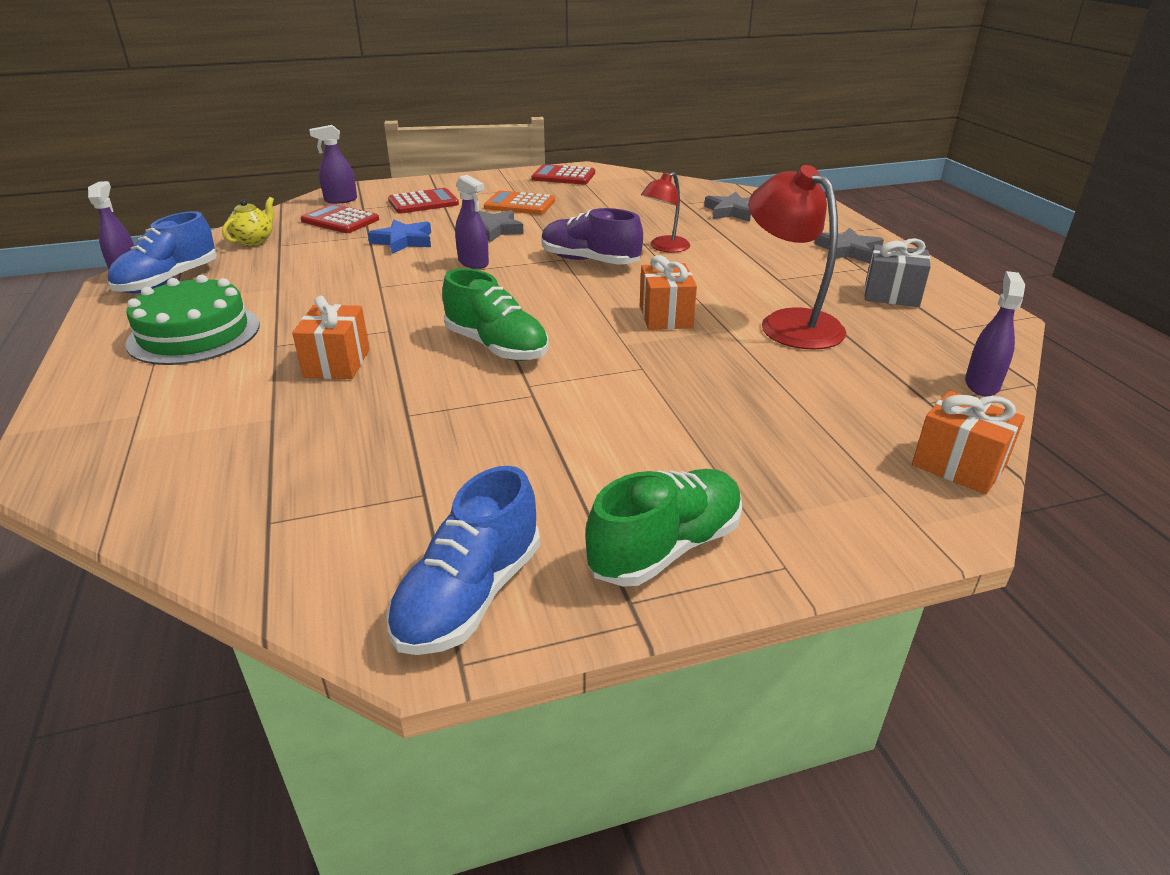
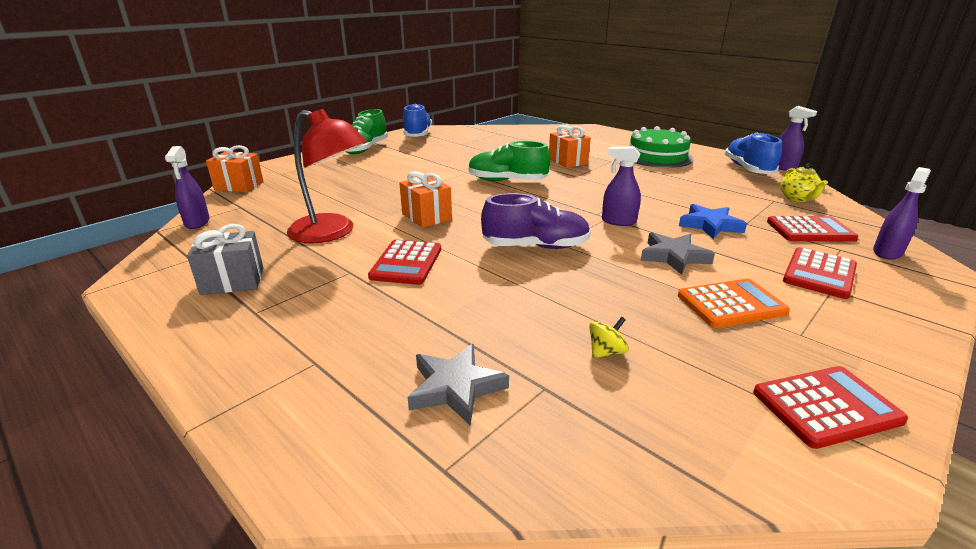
camera: 150 degrees right, 5 degrees down
red lamp [641,172,690,253] -> none
grey star [814,228,884,263] -> none
none -> red calculator [368,240,441,285]
none -> yellow spinning top [589,317,629,358]

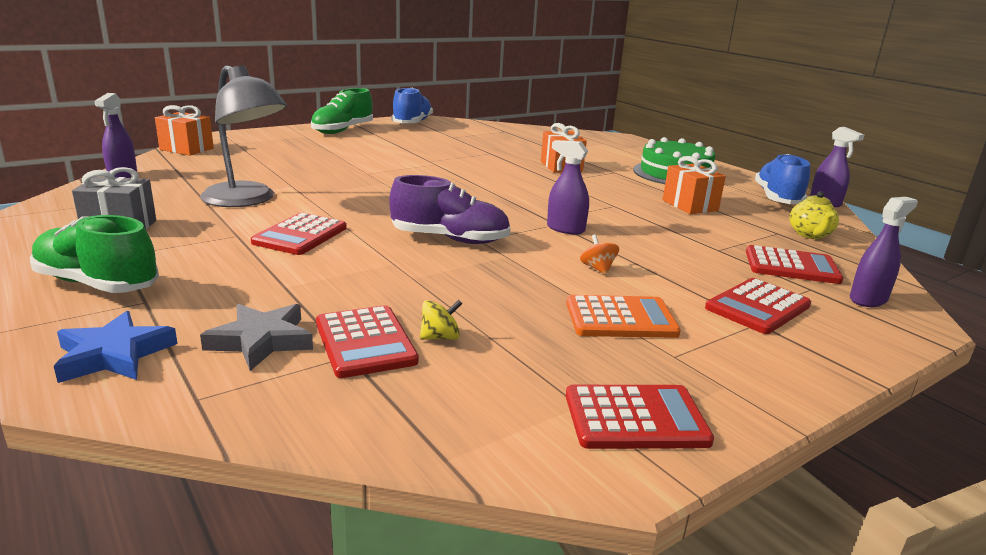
camera: 10 degrees right, 5 degrees down
red lamp [287,109,367,244] -> grey lamp [200,65,287,207]
orange gift [399,171,452,228] -> orange gift moved to [663,156,726,214]
green shoe [468,141,550,181] -> green shoe moved to [30,215,159,293]
grey star [641,232,715,275] -> orange spinning top [580,234,619,274]
blue star [679,204,747,239] -> blue star moved to [54,311,178,383]
none -> red calculator [316,305,419,378]

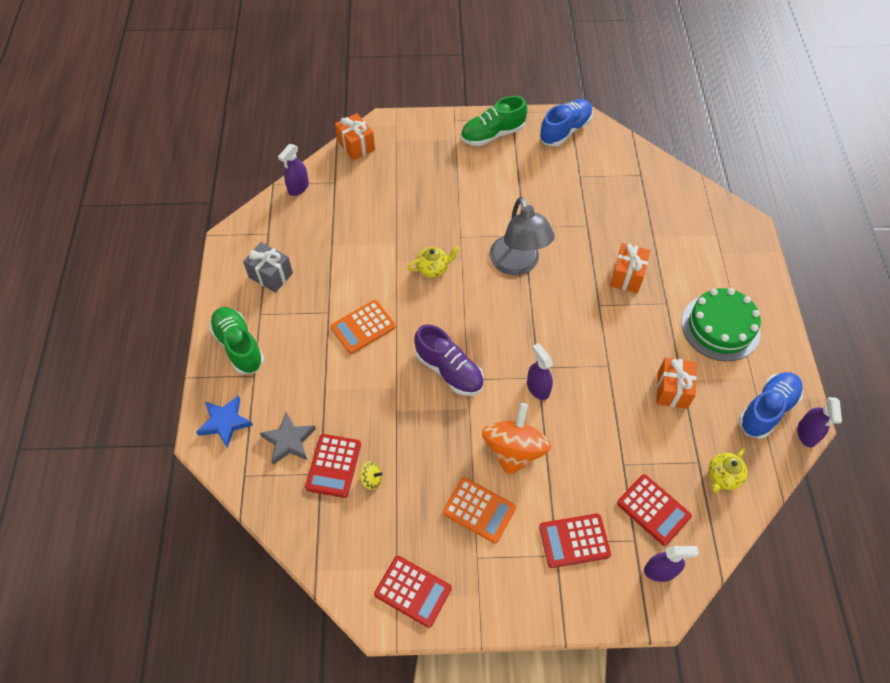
camera: 35 degrees right, 35 degrees up
grey lamp [200,65,287,207] -> grey lamp moved to [489,197,555,275]
red calculator [251,213,347,255] -> orange calculator [330,300,396,354]
orange spinning top [580,234,619,274] -> orange spinning top [482,403,551,476], size x2.50
none -> yellow teapot [407,246,460,278]

